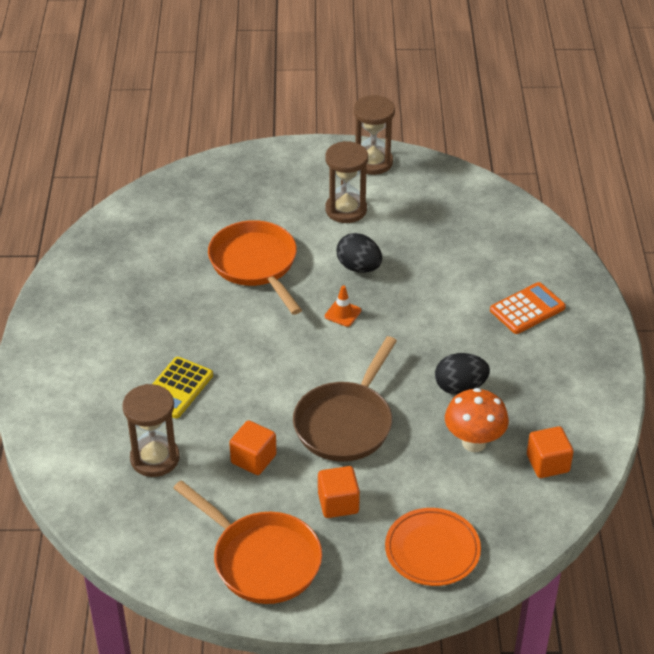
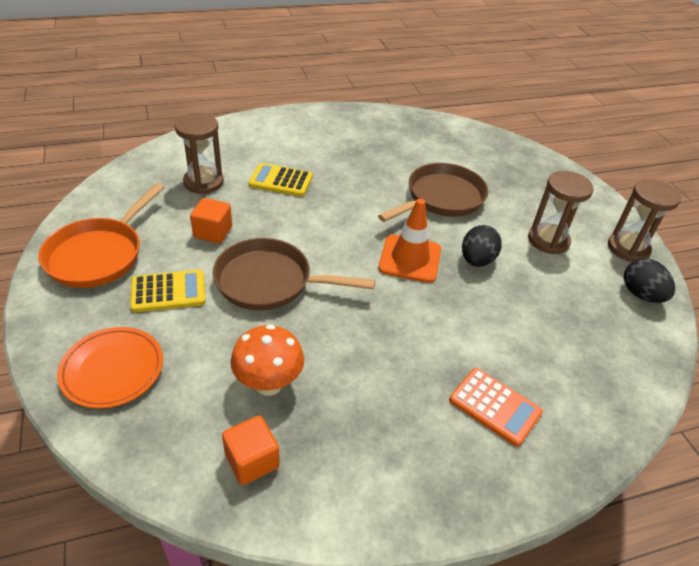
camera: 70 degrees right, 0 degrees up
orange pan [208,220,302,315] -> brown pan [378,163,488,222]
orange cube [318,466,360,518] -> yellow calculator [130,270,206,312]
orange traffic cone [325,285,361,327] -> orange traffic cone [378,199,441,283], size x2.01
black egg [435,353,490,395] -> black egg moved to [624,258,675,303]

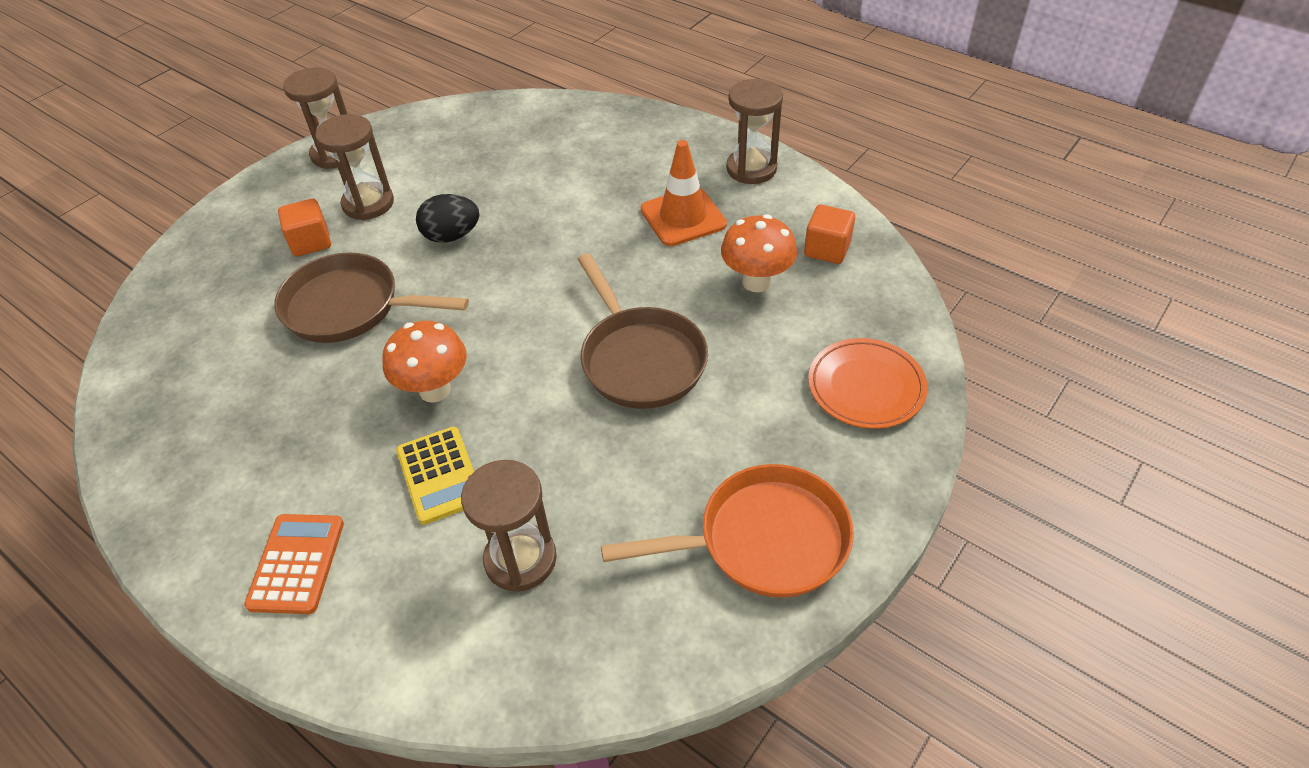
camera: 120 degrees left, 5 degrees up
yellow calculator [130,270,206,312] -> none
orange cube [190,198,232,243] -> orange cube moved to [278,199,331,256]
orange traffic cone [378,199,441,283] -> orange traffic cone moved to [641,140,727,246]
orange calculator [449,368,543,446] -> orange calculator moved to [244,514,344,614]
black egg [624,258,675,303] -> none
none -> orange mushroom [382,321,467,403]
none -> brown hourglass [726,79,783,184]

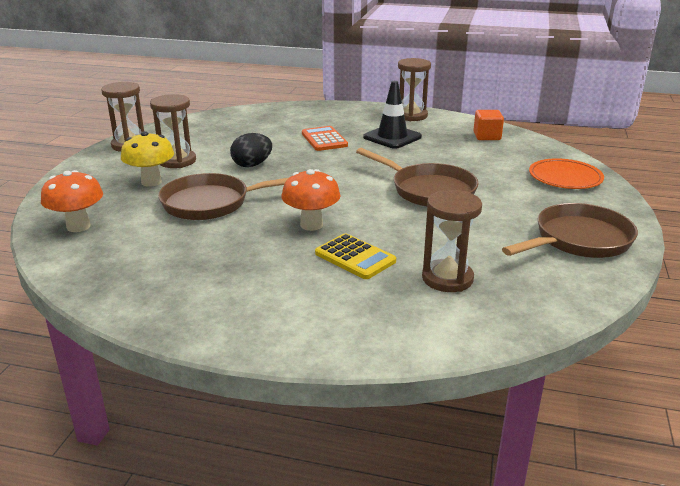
camera: 25 degrees left, 20 degrees down
orange calculator [244,514,344,614] -> orange calculator moved to [302,126,348,151]
orange cube [278,199,331,256] -> yellow mushroom [121,131,174,187]
orange pan [601,464,854,598] -> brown pan [502,203,638,258]
orange traffic cone [641,140,727,246] -> black traffic cone [363,81,422,149]
orange mushroom [721,214,797,292] -> orange mushroom moved to [41,170,103,232]

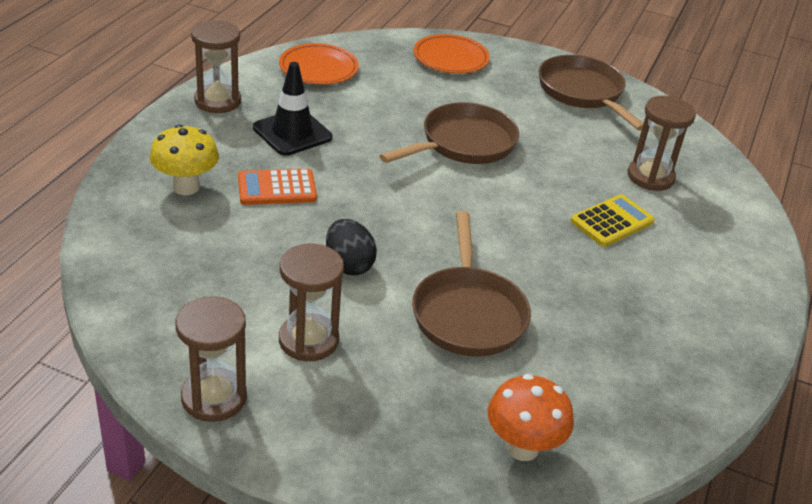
camera: 85 degrees left, 10 degrees up
yellow mushroom [121,131,174,187] -> yellow mushroom moved to [150,124,219,195]
orange mushroom [281,169,341,231] -> none
orange cube [473,110,504,140] -> orange plate [279,43,359,85]

